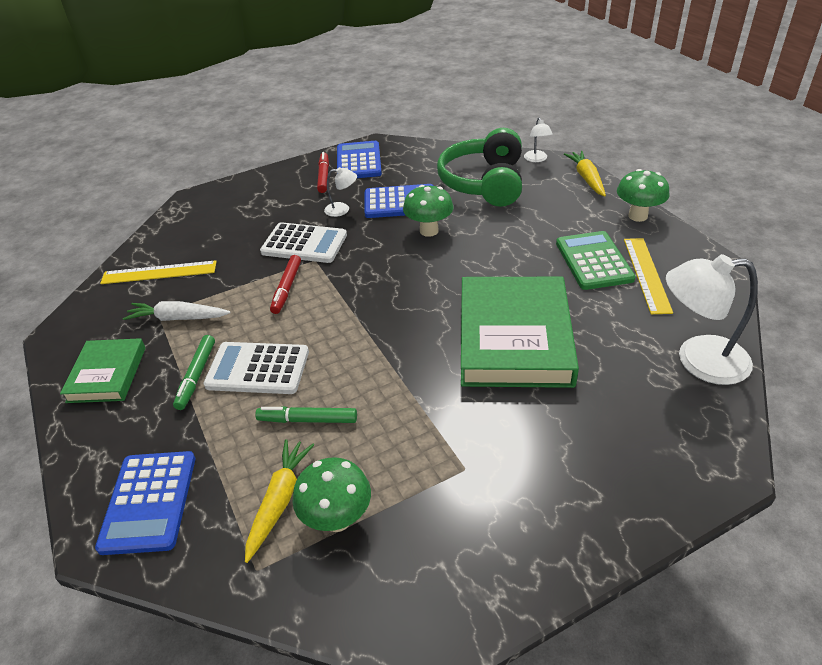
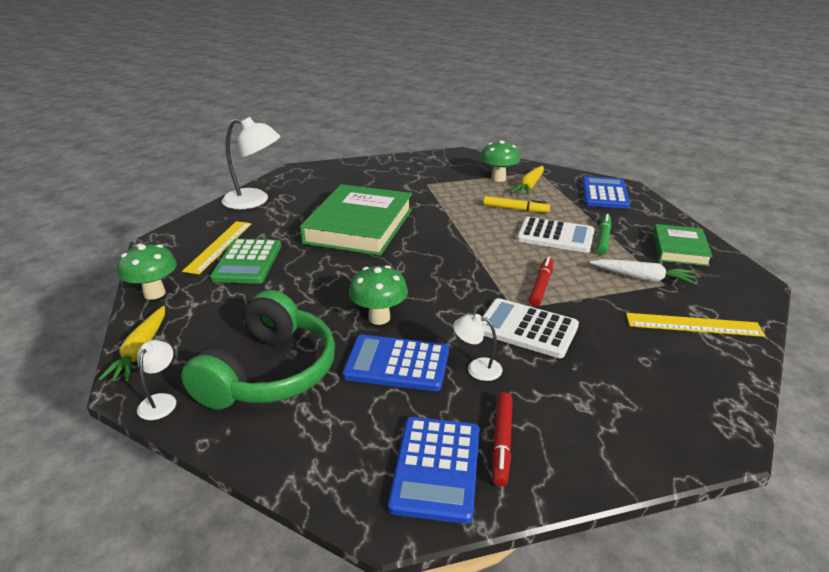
camera: 170 degrees left, 10 degrees down
green marker [255,406,357,423] -> yellow marker [484,196,550,213]

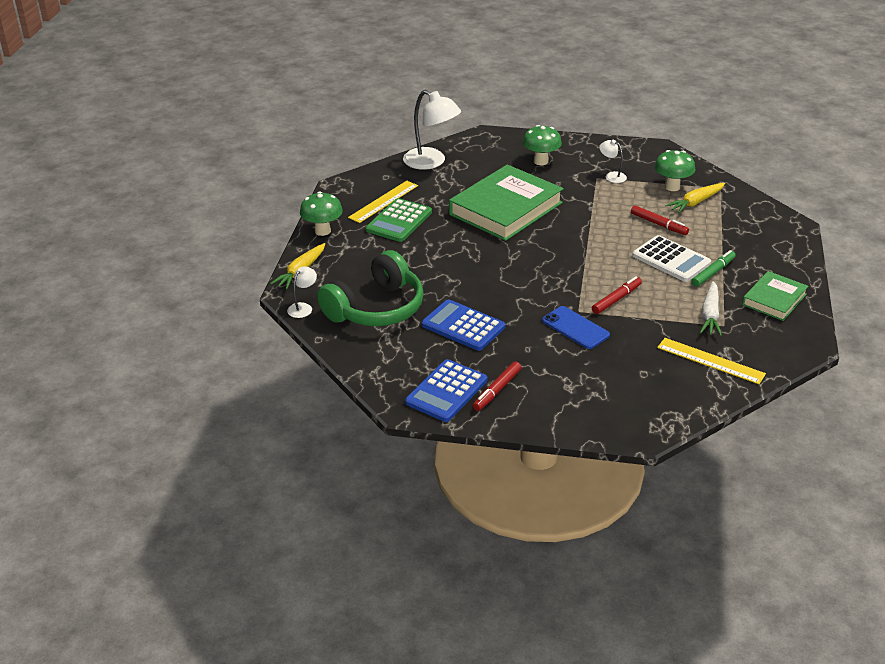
camera: 25 degrees right, 5 degrees up
green mushroom [349,265,408,325] -> green mushroom moved to [523,125,562,165]
white lamp [453,314,502,381] -> white lamp moved to [599,140,627,183]
white calculator [482,298,579,358] -> blue phone [542,306,610,349]
yellow marker [484,196,550,213] -> red marker [631,205,689,235]
blue calculator [582,176,630,209] -> none
white carrot [590,259,696,284] -> white carrot turned 60 degrees clockwise [700,281,722,336]

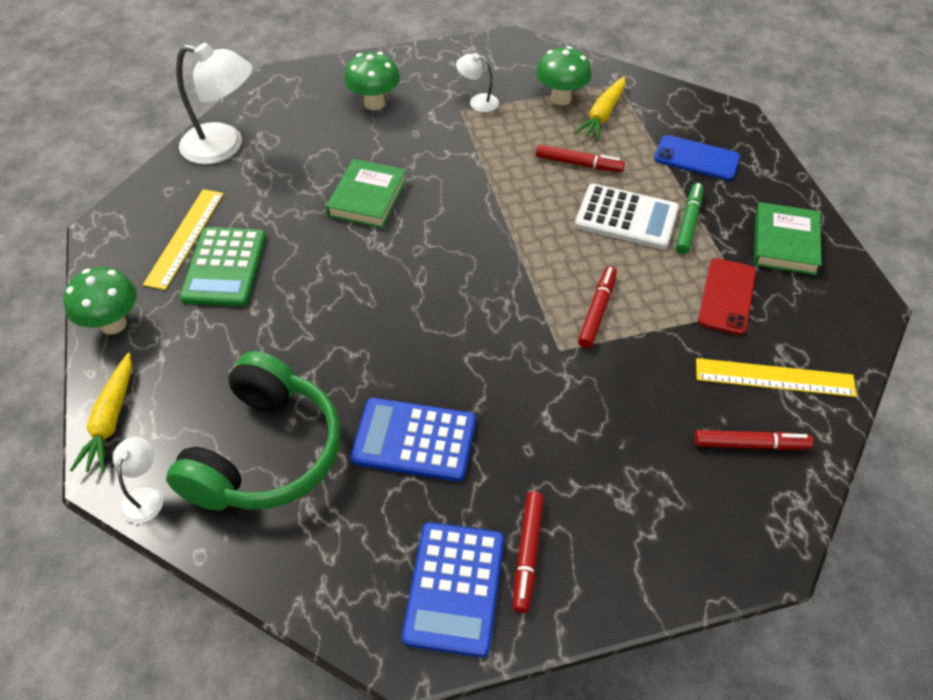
camera: 25 degrees left, 15 degrees up
green book [449,165,564,241] -> green book [326,159,407,228], size x0.54
blue phone [542,306,610,349] -> blue phone moved to [654,135,740,180]
white carrot [700,281,722,336] -> red phone [698,258,756,335]
none -> red marker [694,430,813,450]

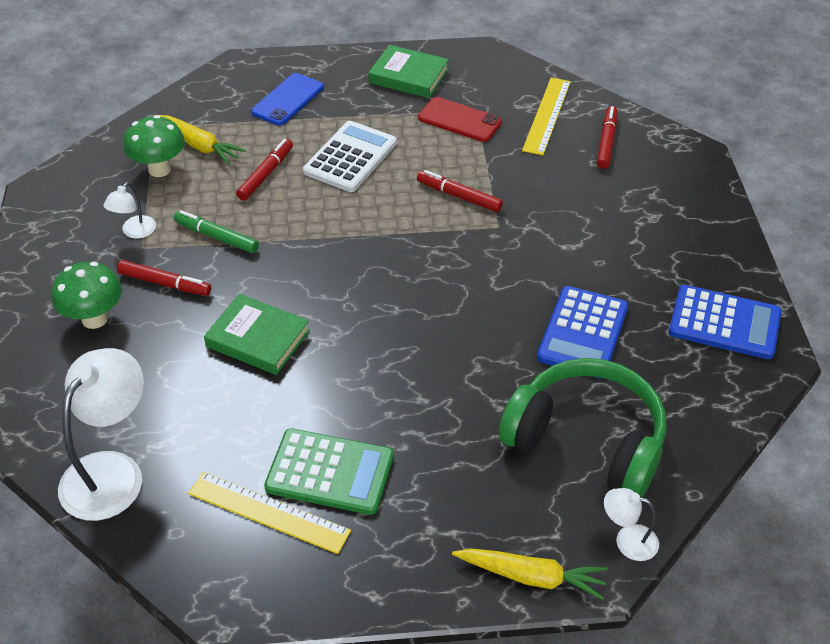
camera: 80 degrees left, 5 degrees down
green mushroom [63,267,137,335] -> none
red marker [513,491,544,613] -> red marker moved to [117,260,211,296]
green marker [676,183,704,254] -> green marker moved to [174,210,259,253]

